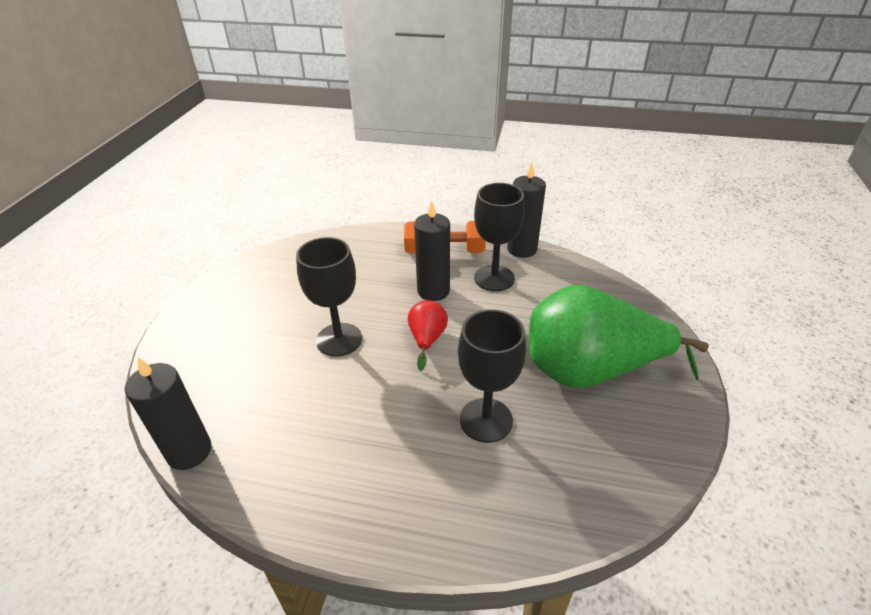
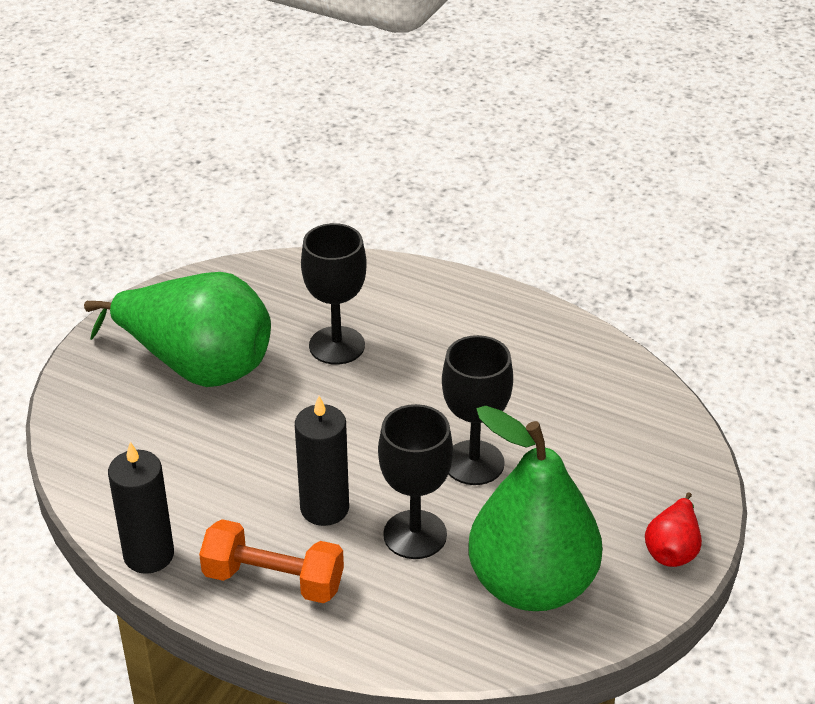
camera: 165 degrees left, 0 degrees up
black candle [125,357,211,470] -> none
red pear [408,300,448,371] -> red pear moved to [645,492,702,567]
black goblet [474,183,525,292] -> black goblet moved to [378,404,453,559]
none -> green pear [468,406,602,611]

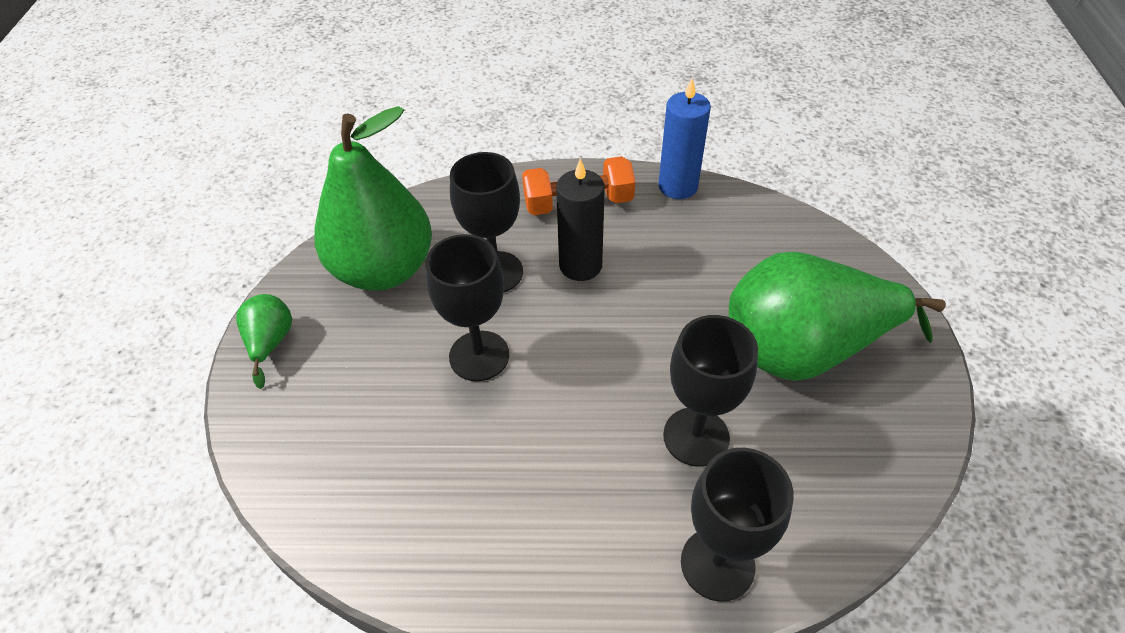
camera: 155 degrees right, 10 degrees up
black candle [108,442,174,574] -> blue candle [658,78,711,199]
red pear [645,492,702,567] -> green pear [236,294,292,389]
none -> black goblet [681,448,794,602]

